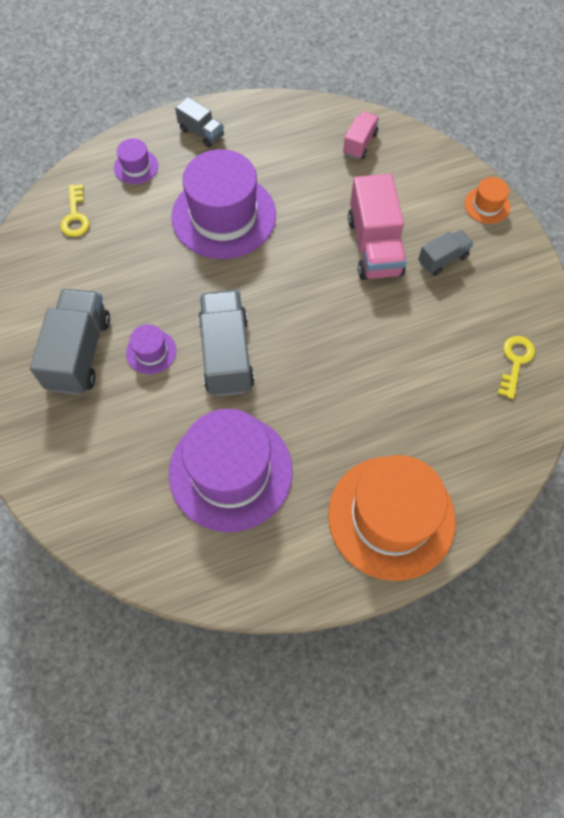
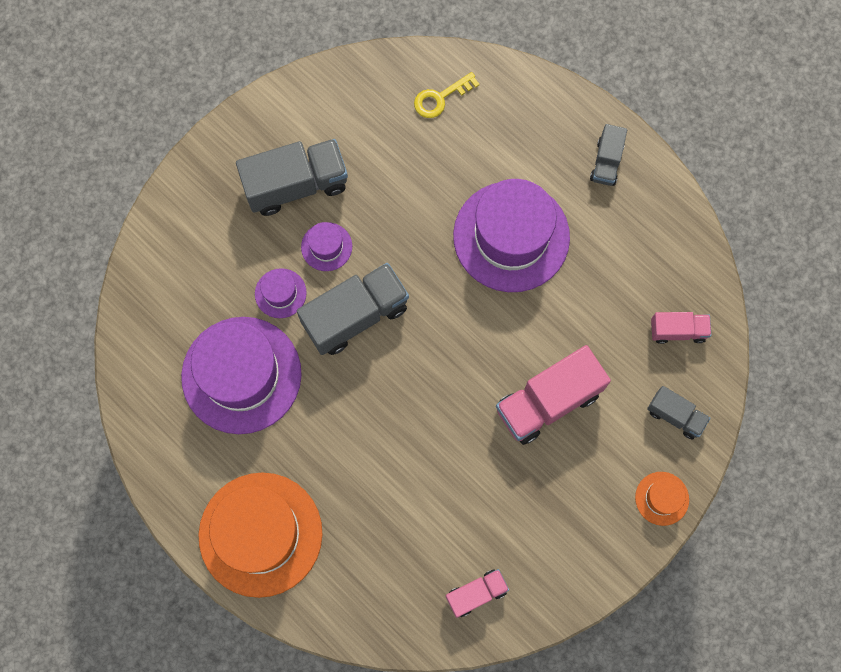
camera: 65 degrees right, 10 degrees up
purple hat [114,139,158,184] -> purple hat moved to [255,268,307,318]
grey truck [418,230,474,276] -> grey truck moved to [647,386,711,439]
yellow key [498,336,535,399] -> pink truck [446,569,509,618]

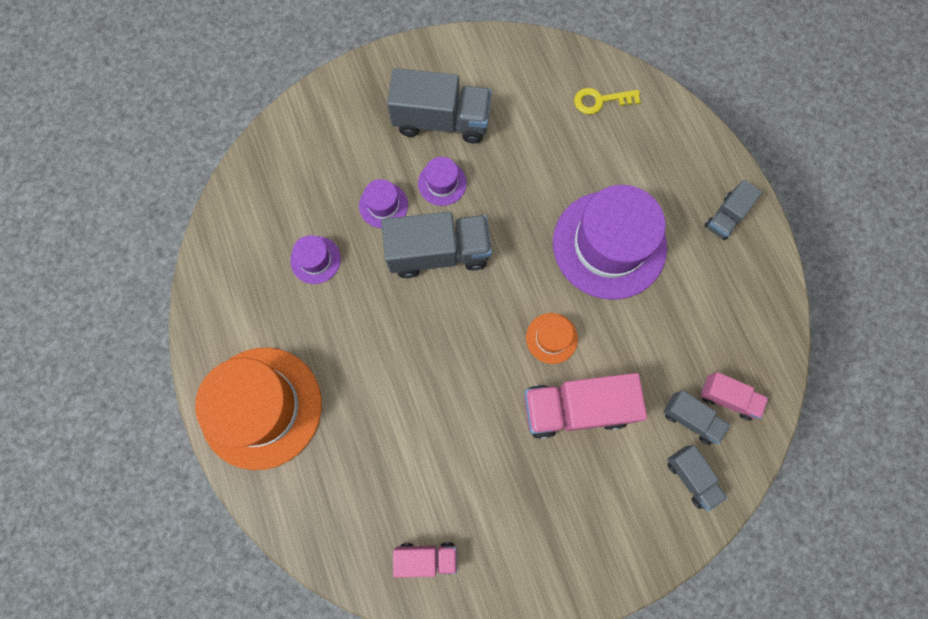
camera: 25 degrees right, 0 degrees up
purple hat [181,317,302,434] -> purple hat [290,235,341,284], size x0.44
orange hat [635,472,689,526] -> orange hat moved to [526,313,578,364]
none -> grey truck [663,390,730,445]

